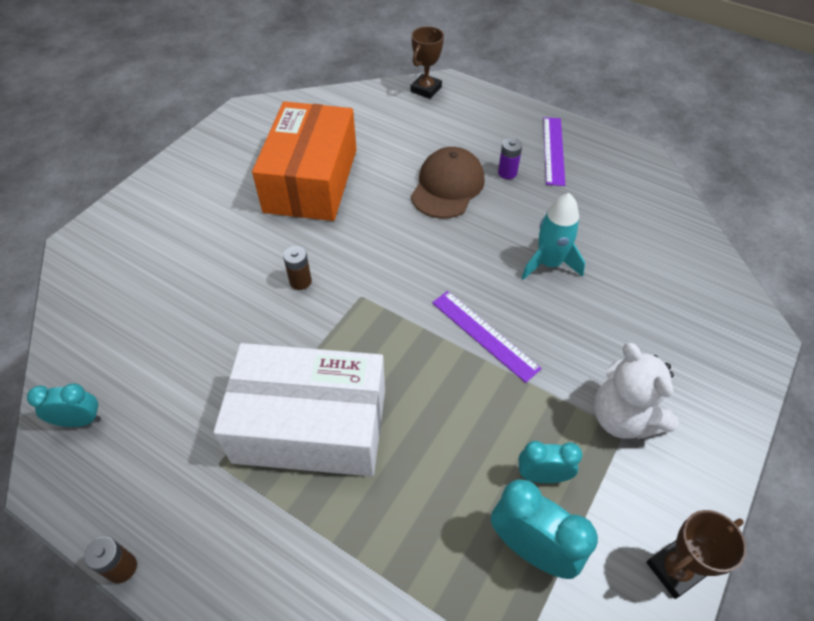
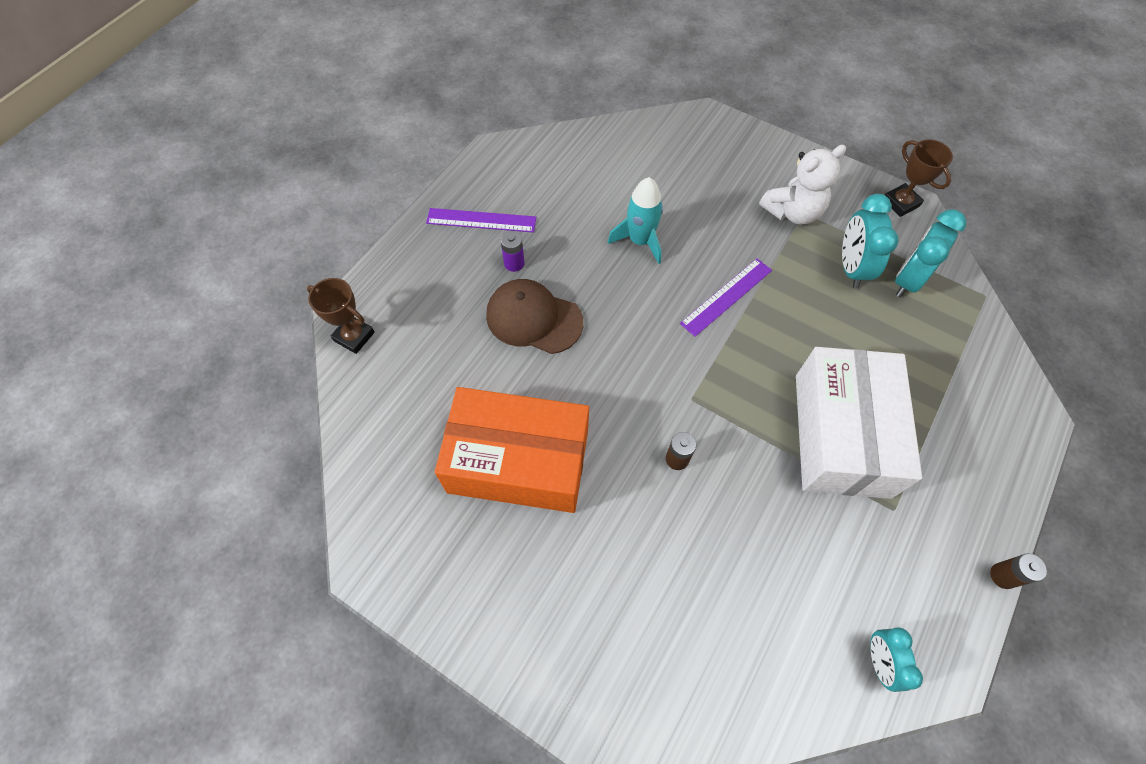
camera: 90 degrees left, 10 degrees up
turquoise clock [519,441,582,483] -> turquoise clock [842,194,899,289], size x1.57

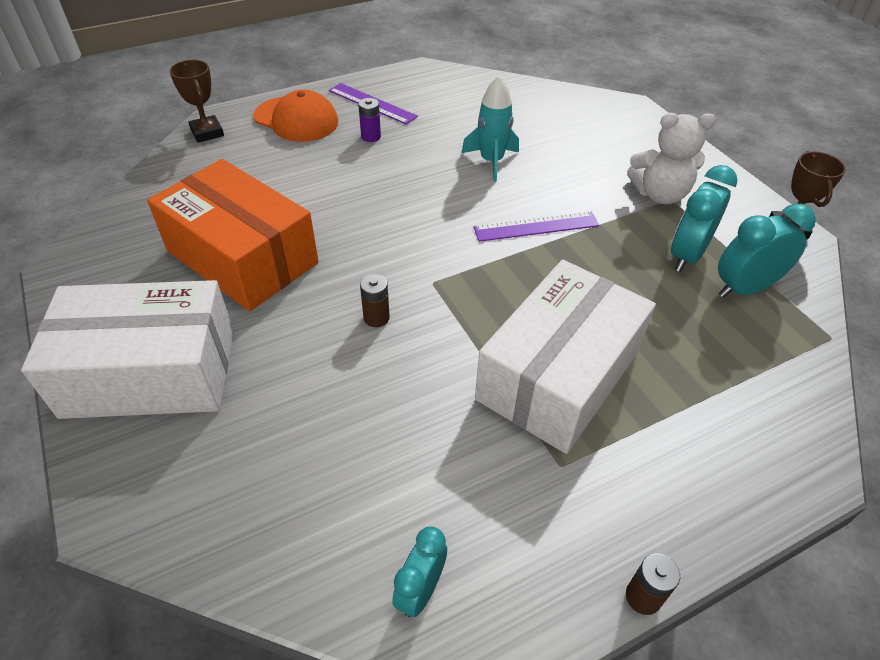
camera: 30 degrees right, 15 degrees down
brown cap [486,279,583,354] -> none
none -> white box [21,280,234,419]
none -> orange cap [253,90,338,142]

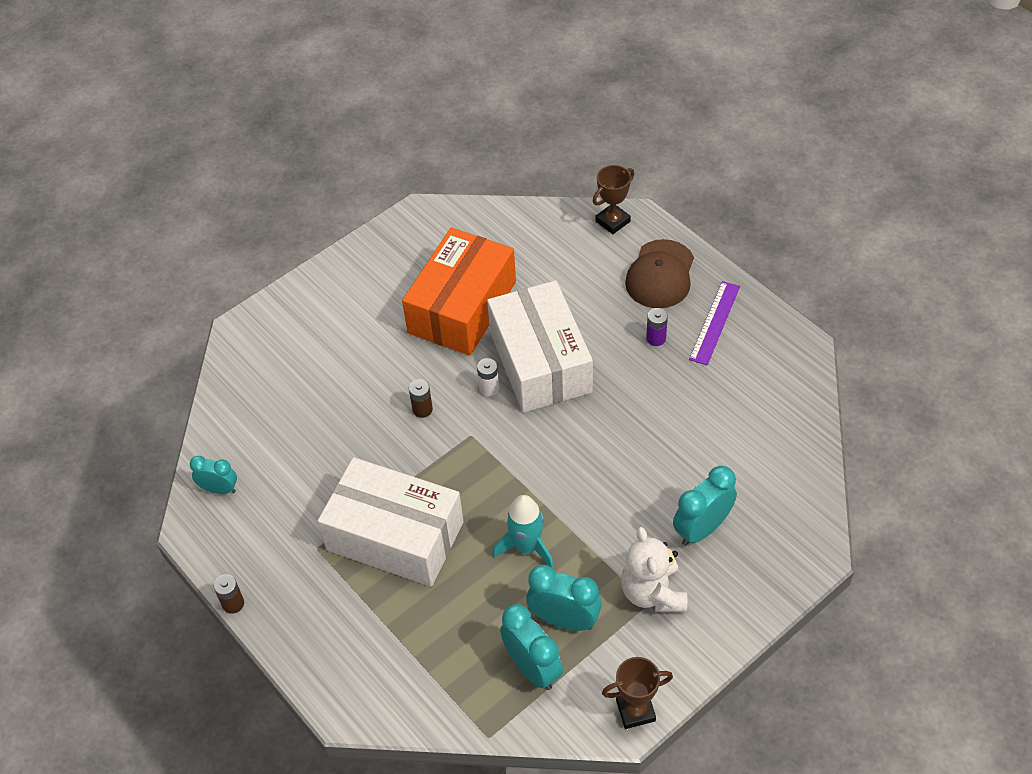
camera: 80 degrees right, 5 degrees up
white box [21,280,234,419] -> white box moved to [487,280,593,413]
orange cap [253,90,338,142] -> brown cap [625,239,694,308]
turquoise rocket [461,76,519,182] -> turquoise rocket moved to [493,495,554,568]
purple ruler [473,212,599,242] -> none
none -> white battery [477,358,499,397]
none -> turquoise clock [673,466,737,546]

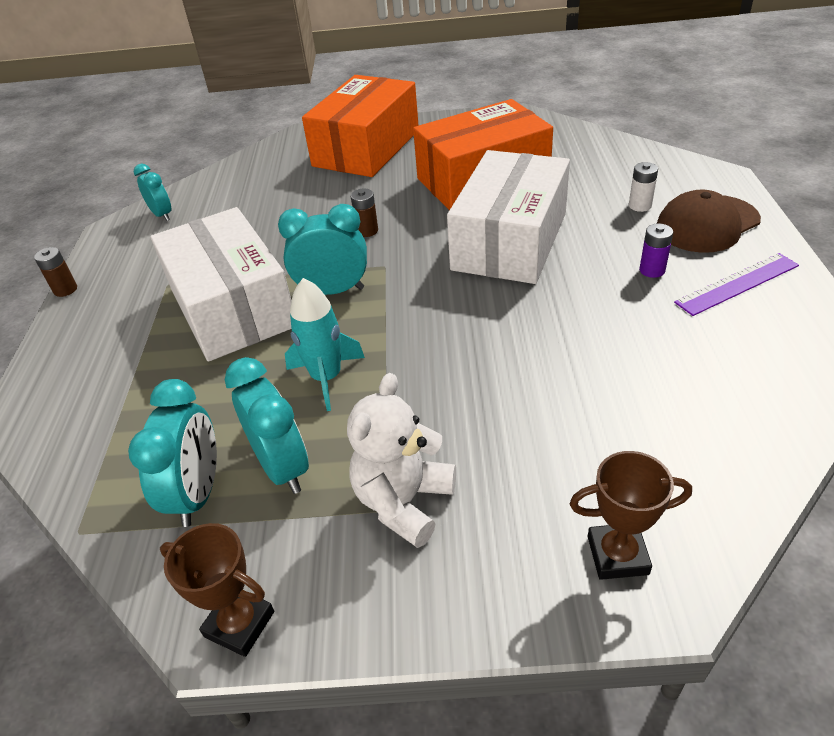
camera: 40 degrees right, 10 degrees down
white battery [477,358,499,397] -> white battery moved to [629,162,658,212]
brown trophy [593,165,634,234] -> brown trophy moved to [570,451,692,580]
turquoise clock [673,466,737,546] -> turquoise clock moved to [278,204,367,295]
none -> orange box [302,75,419,177]

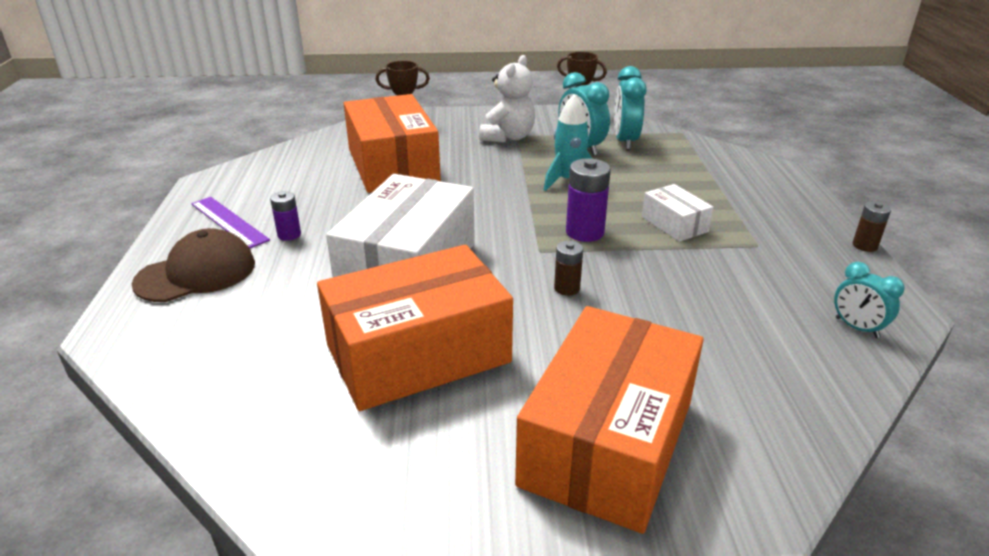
camera: 175 degrees right, 10 degrees down
white box [150,207,292,362] -> white box [642,184,714,242], size x0.47
turquoise clock [278,204,367,295] -> purple battery [566,158,611,242]
white battery [629,162,658,212] -> none
purple ruler [674,253,799,316] -> purple ruler turned 75 degrees clockwise [191,197,270,248]
none -> orange box [344,94,441,193]

